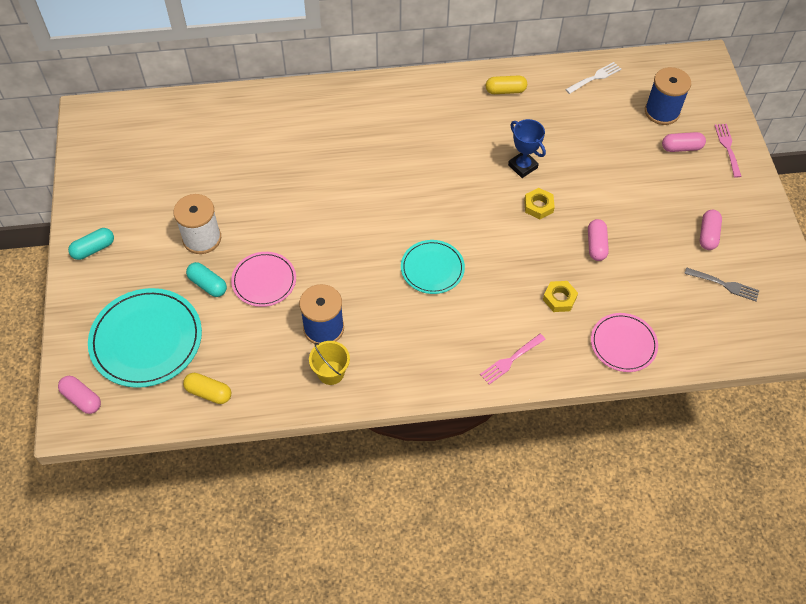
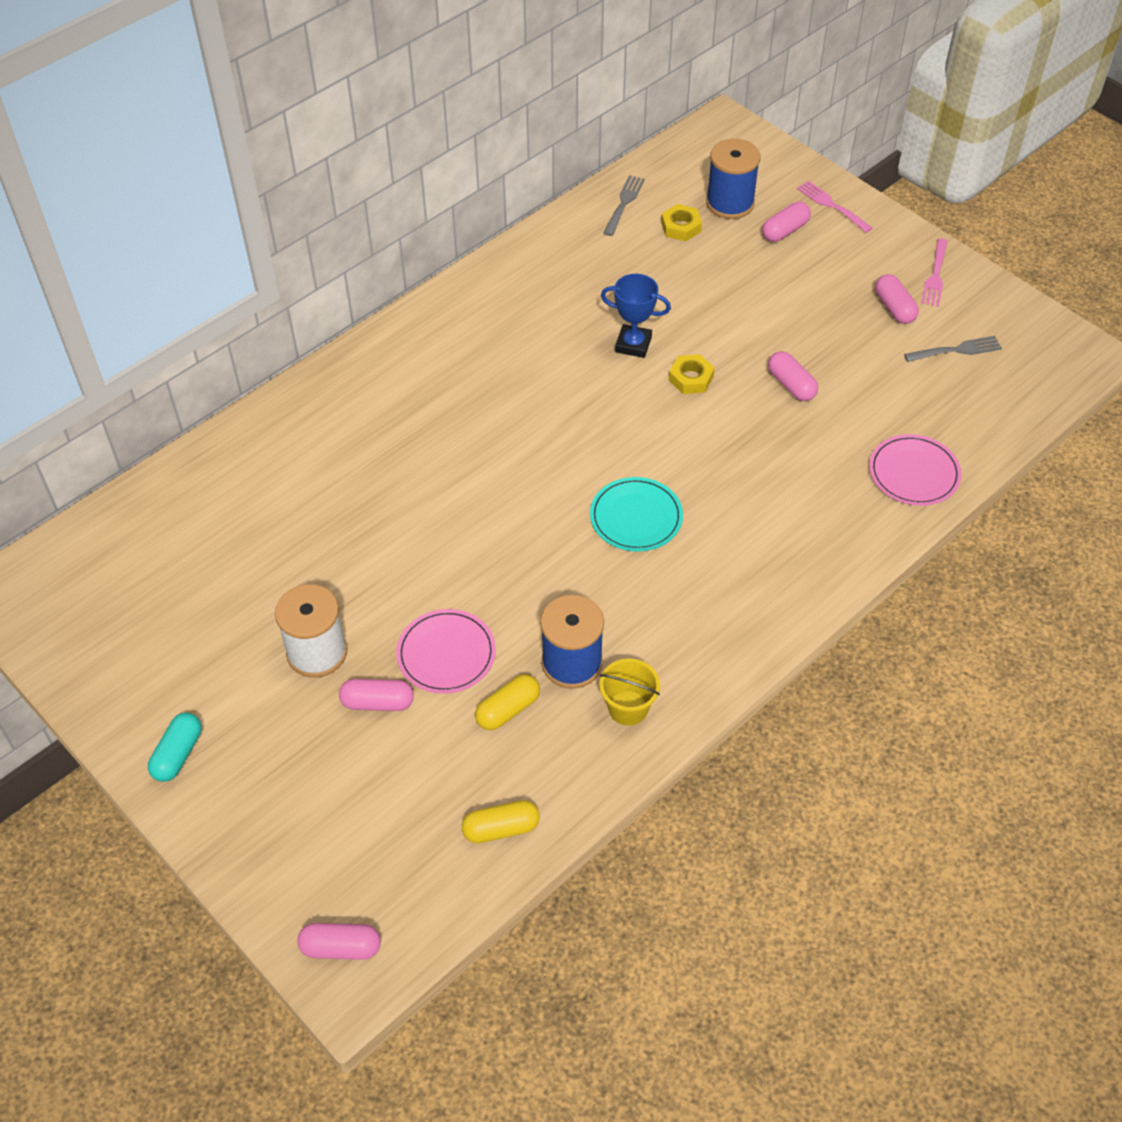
camera: 35 degrees left, 5 degrees down
turquoise plate [88,288,202,388] -> none
turquoise capsule [186,262,227,297] -> pink capsule [339,679,414,711]
pink fork [480,334,546,385] -> pink fork moved to [921,239,948,307]
yellow capsule [486,75,527,94] -> yellow capsule moved to [475,674,540,730]
yellow nut [543,281,578,312] -> yellow nut moved to [661,204,702,241]
white fork [565,62,621,94] -> grey fork [603,175,645,236]

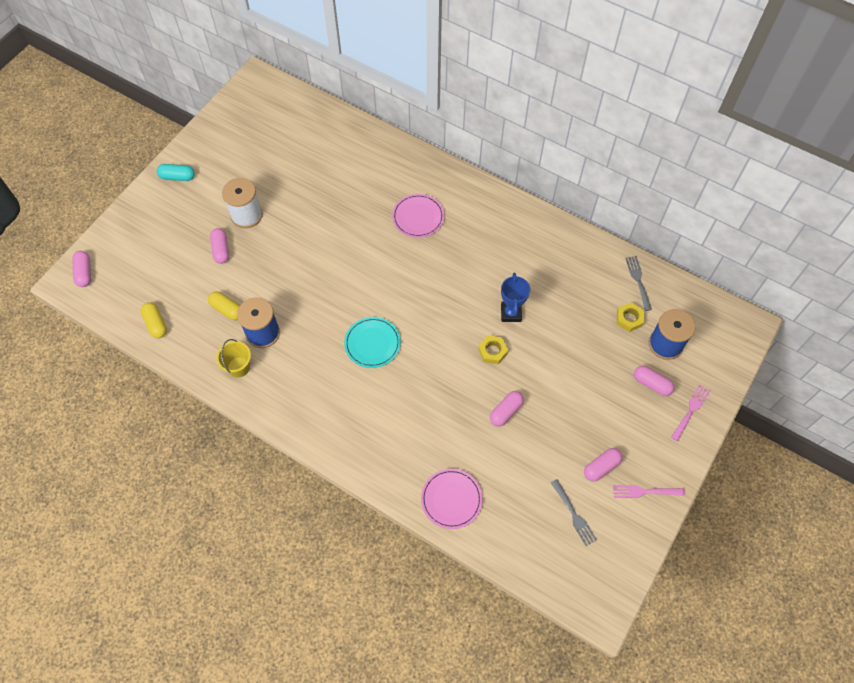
camera: 75 degrees right, 10 degrees up
pink plate [396,609,496,694] -> pink plate moved to [392,194,444,238]
grey fork [603,175,645,236] -> grey fork turned 105 degrees counterclockwise [625,256,652,311]

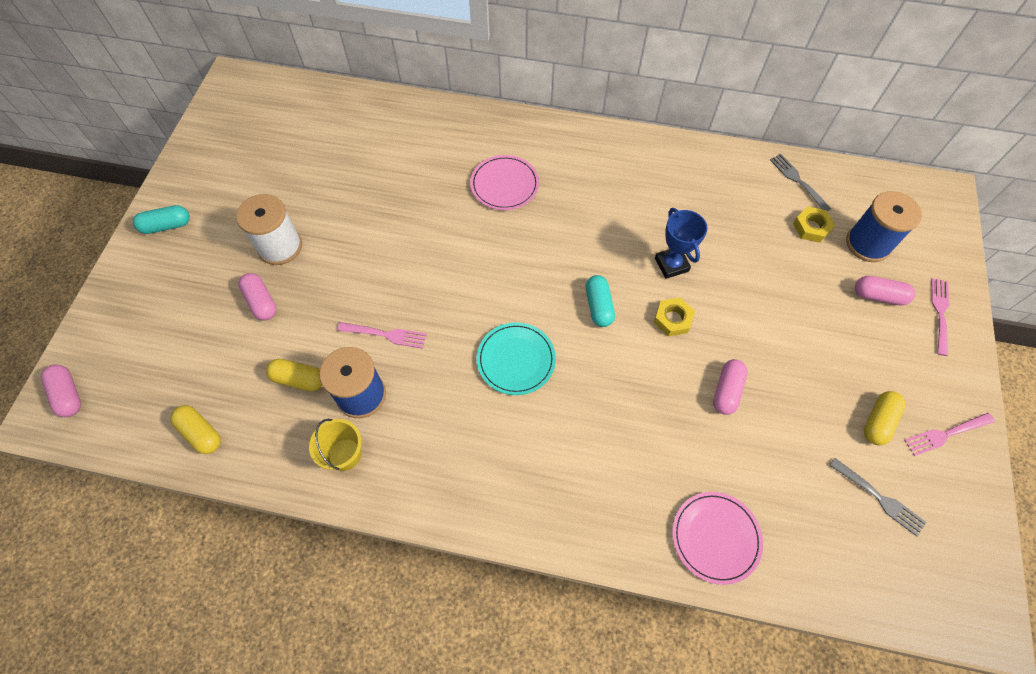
camera: 20 degrees left, 0 degrees up
pink capsule [584,448,622,482] -> yellow capsule [864,391,906,445]
none -> pink fork [337,322,427,349]
none -> turquoise capsule [586,275,615,327]

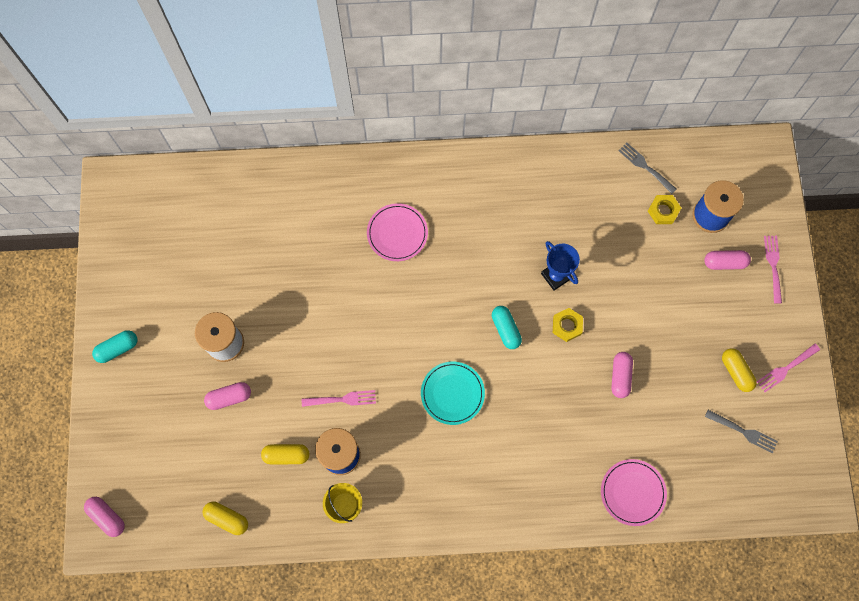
camera: 15 degrees left, 10 degrees up
pink capsule [238,273,276,320] -> pink capsule turned 60 degrees counterclockwise [204,382,251,410]
yellow capsule [864,391,906,445] -> yellow capsule turned 45 degrees counterclockwise [722,348,757,392]

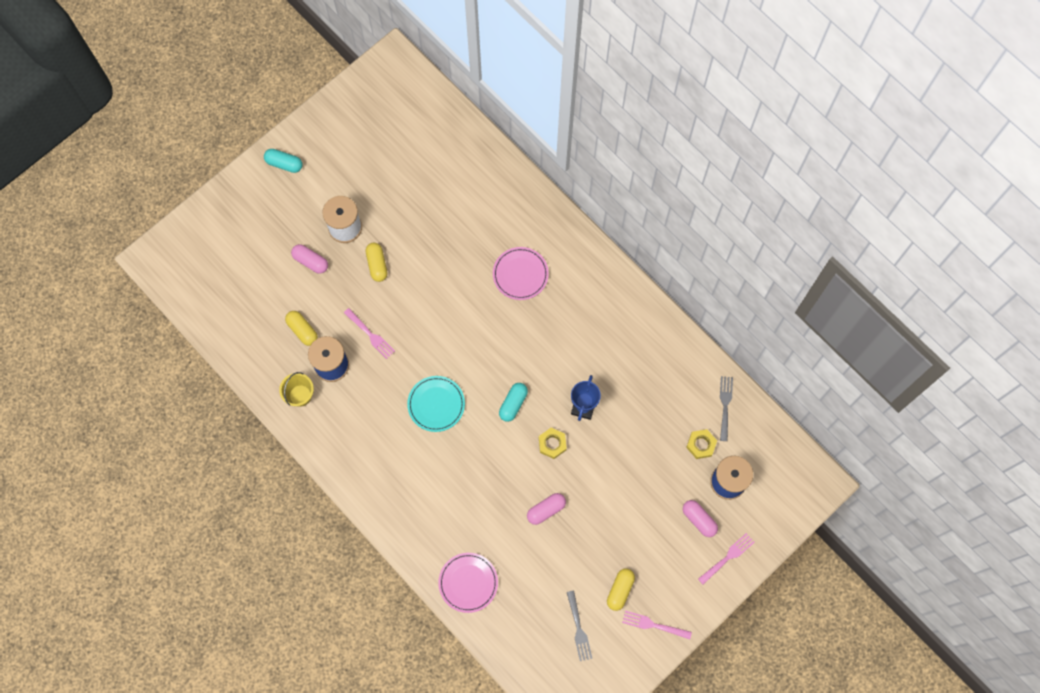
camera: 50 degrees right, 0 degrees up
pink capsule [84,497,125,537] -> none
yellow capsule [203,502,248,535] -> yellow capsule moved to [366,243,388,282]

